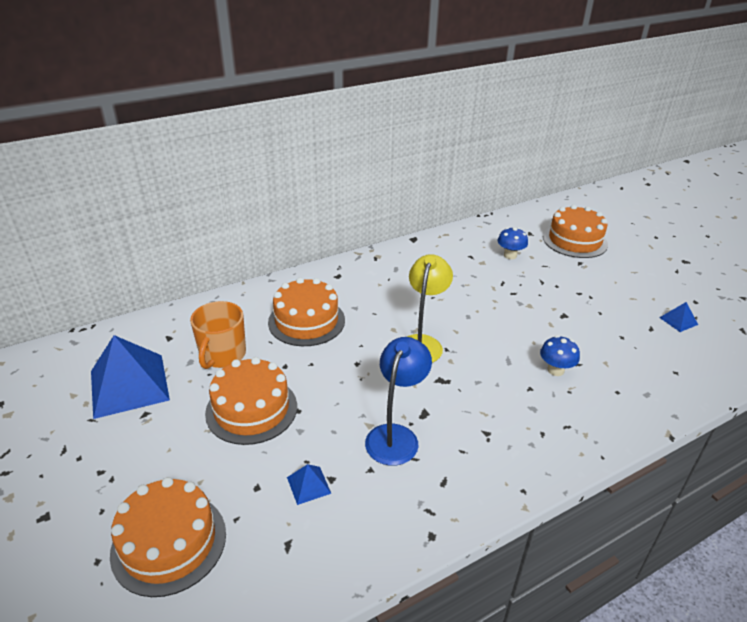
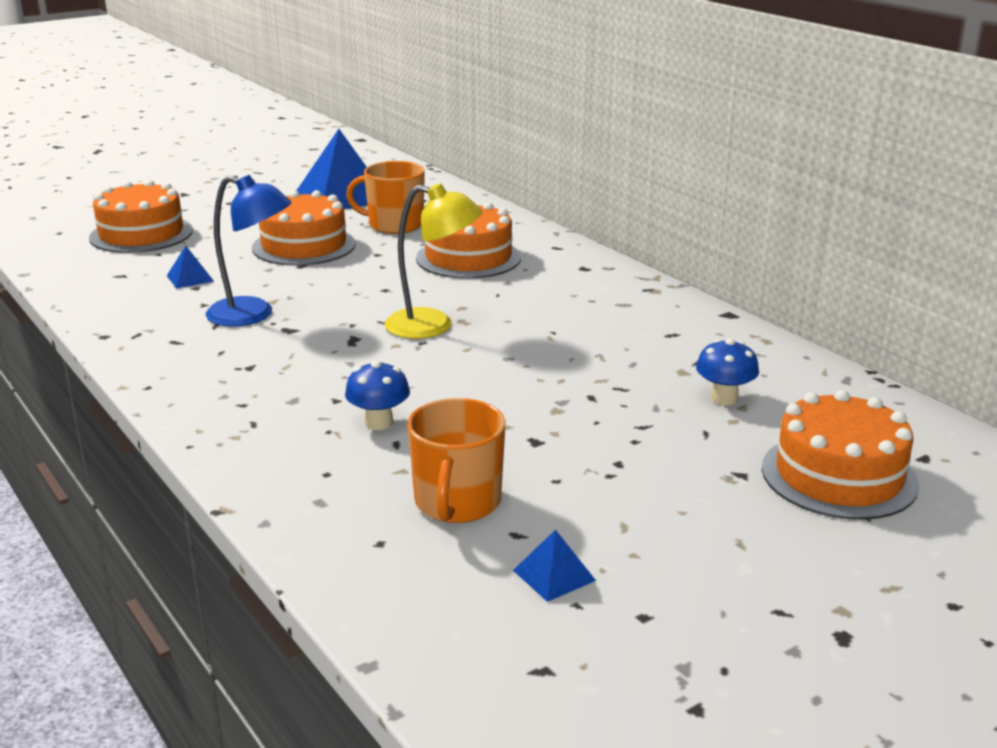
camera: 85 degrees right, 10 degrees down
none -> orange mug [407,398,506,523]

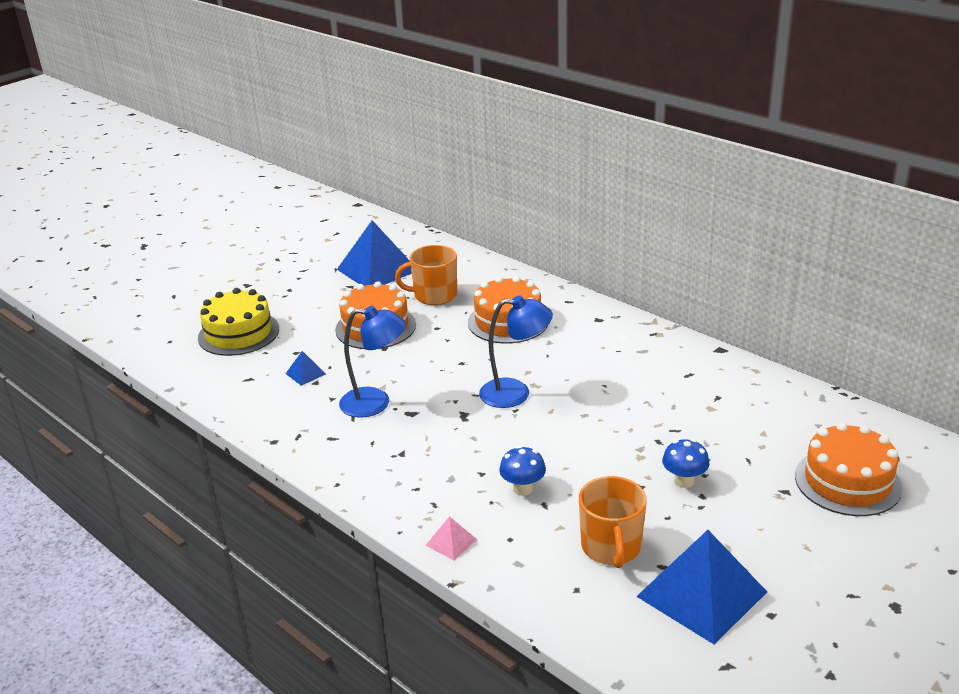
camera: 10 degrees left, 5 degrees up
orange cake [89,180,193,253] -> yellow cake [198,288,279,356]
yellow lamp [385,183,482,339] -> blue lamp [479,295,553,408]
blue pyramid [513,530,596,602] -> blue pyramid [636,530,767,644], size x2.33
blue mushroom [696,339,759,405] -> blue mushroom moved to [662,439,710,488]
none -> pink pyramid [425,516,477,560]

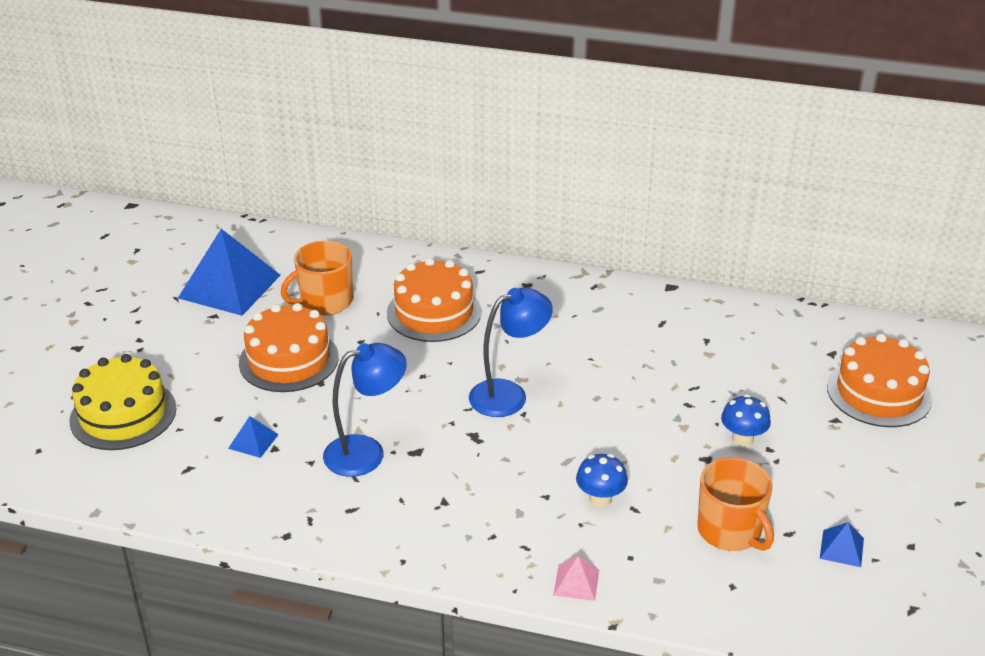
camera: 30 degrees left, 5 degrees up
blue pyramid [636,530,767,644] -> blue pyramid [820,522,864,567], size x0.43

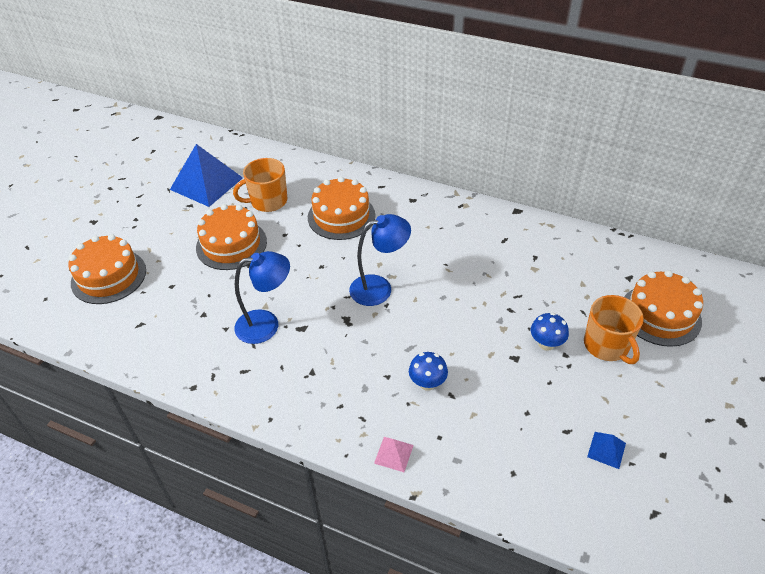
camera: 10 degrees right, 10 degrees up
yellow cake [69,354,177,450] -> orange cake [68,234,146,304]
blue pyramid [228,416,279,458] -> none
orange mug [697,457,774,551] -> orange mug moved to [584,295,644,364]

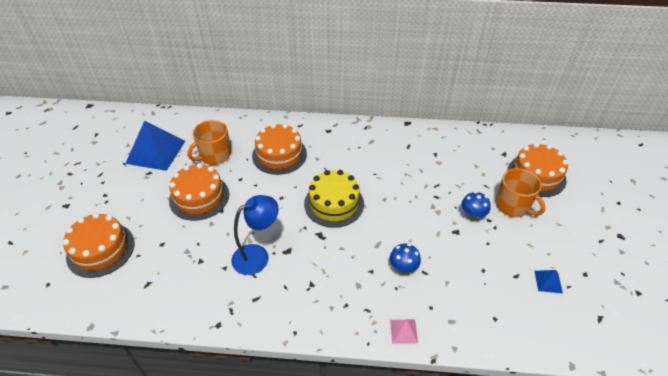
camera: 20 degrees left, 0 degrees up
blue lamp [349,214,411,306] -> yellow cake [304,170,364,228]

